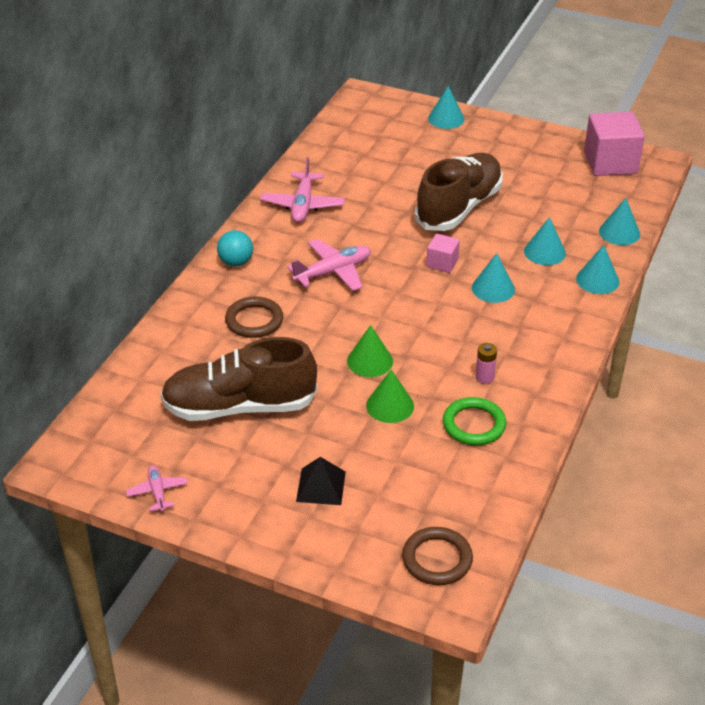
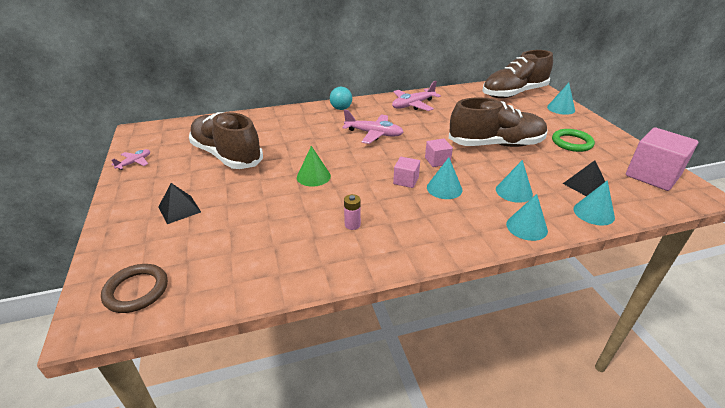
camera: 50 degrees right, 5 degrees down
brown ring [225,296,283,338] -> none
green cone [366,370,414,423] -> none
green ring [443,397,506,445] -> green ring moved to [552,129,595,152]
none -> pink cube [393,157,420,188]
none -> brown shoe [482,50,553,98]
none -> black pyramid [563,160,605,196]

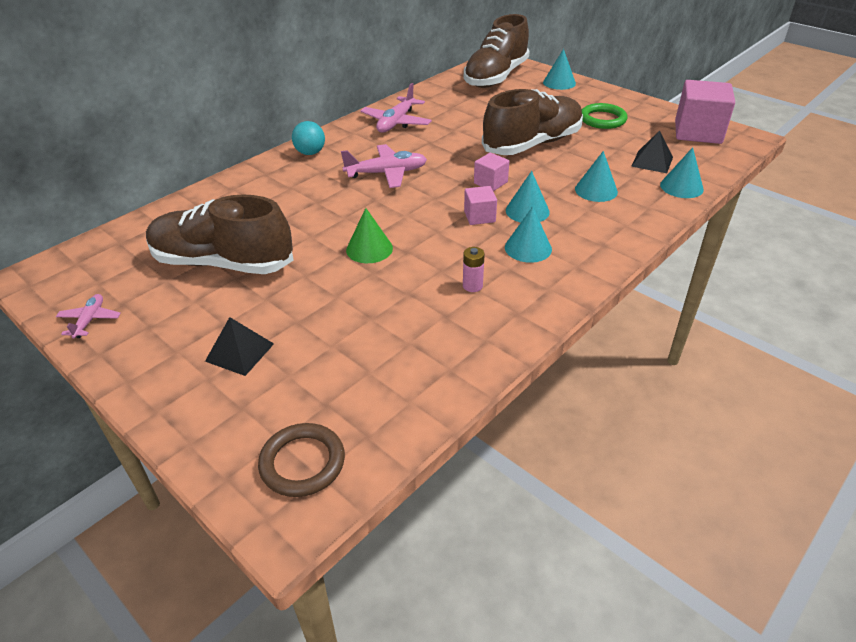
camera: 30 degrees left, 5 degrees up
turquoise cone [506,194,548,241] -> turquoise cone moved to [505,207,552,263]

